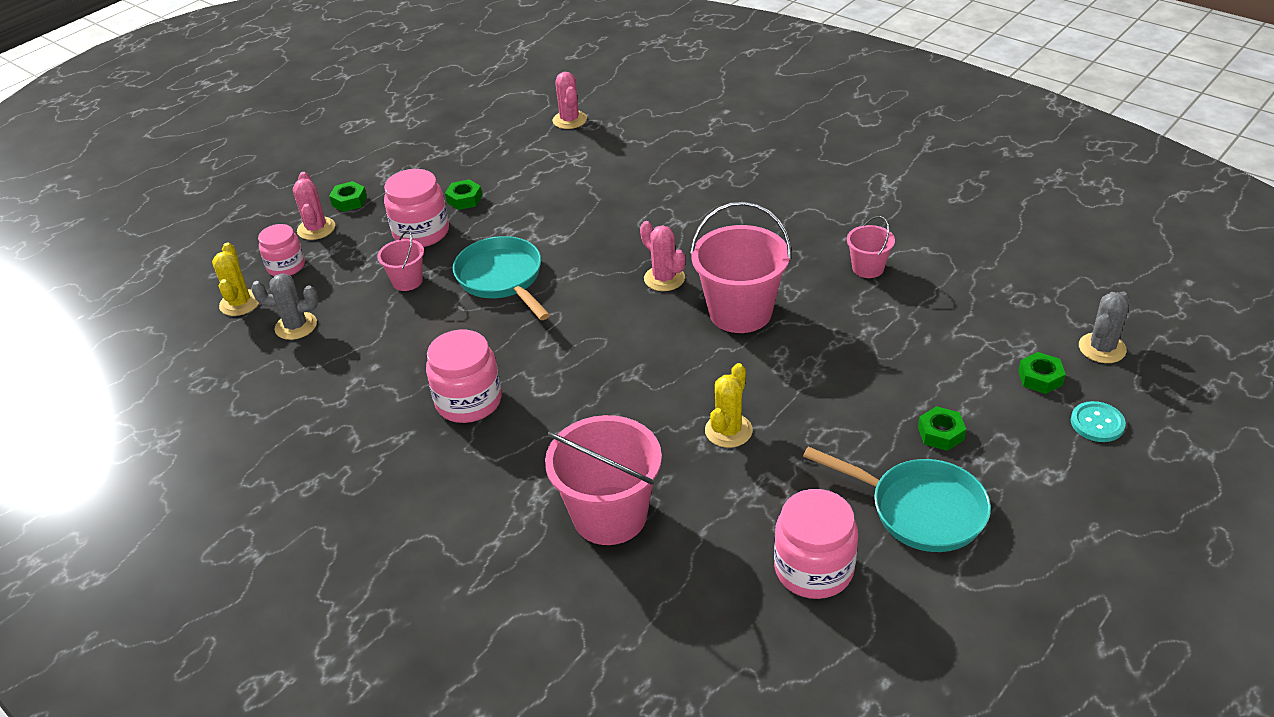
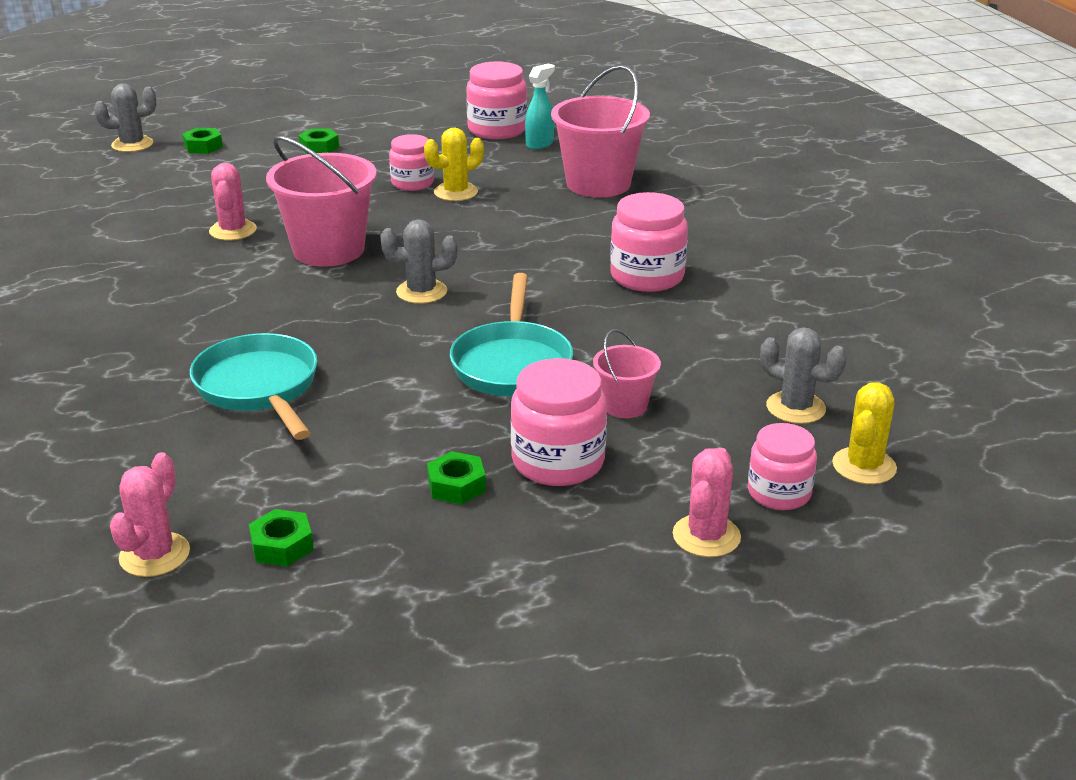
camera: 150 degrees left, 10 degrees down
green nut [329,181,367,212] -> green nut moved to [249,509,314,566]
pink cactus [640,221,686,291] -> pink cactus moved to [209,163,257,240]
turquoise pan [803,447,991,552] -> turquoise pan moved to [190,333,317,440]
pink bucket [847,216,895,278] -> none
turquoise button [1071,401,1126,442] -> none
none -> grey cactus [381,219,457,304]
none -> pink jar [389,134,434,191]
none -> turquoise spray bottle [525,64,555,149]

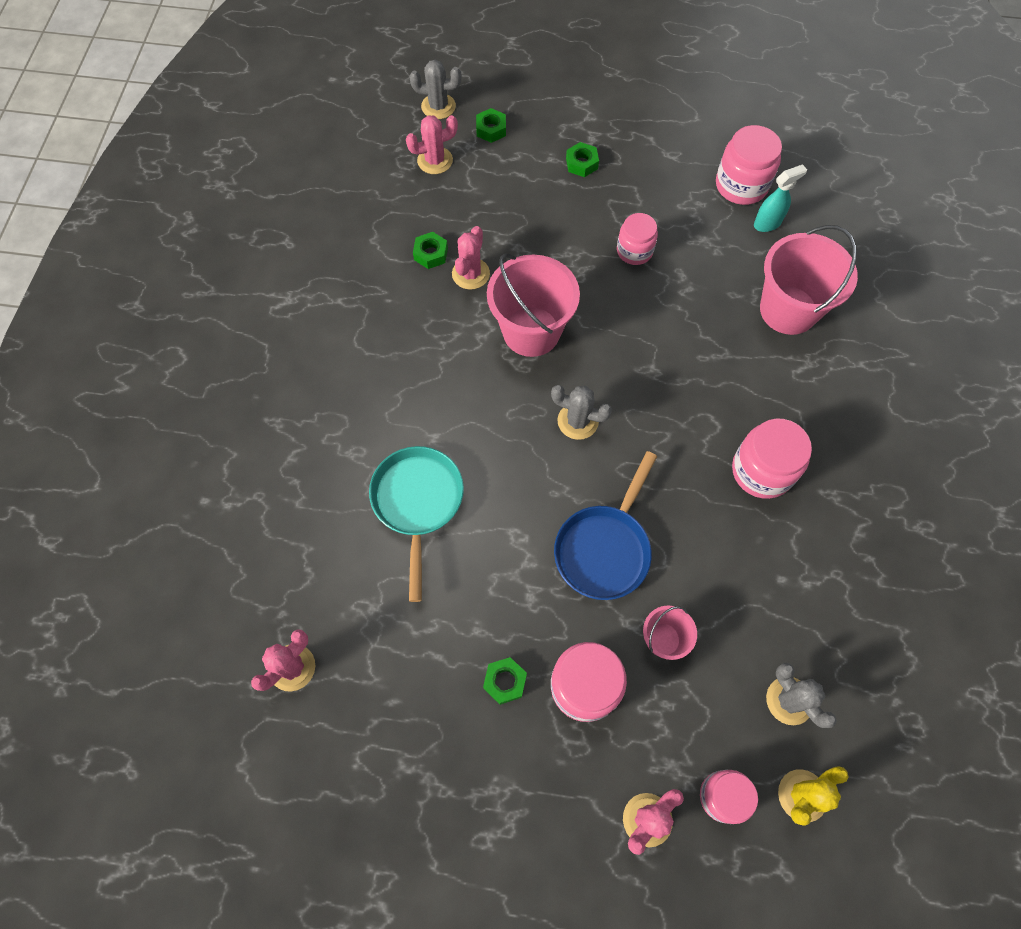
camera: 25 degrees right, 35 degrees up
green nut [249,509,314,566] -> green nut moved to [413,232,448,269]
yellow cactus [424,127,484,201] -> none
turquoise pan [450,273,573,396] -> blue pan [554,451,657,600]
none -> pink cactus [406,115,458,174]

